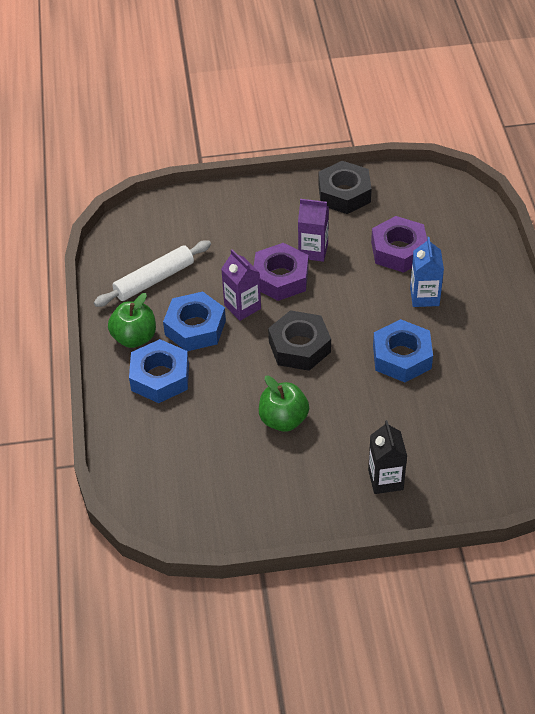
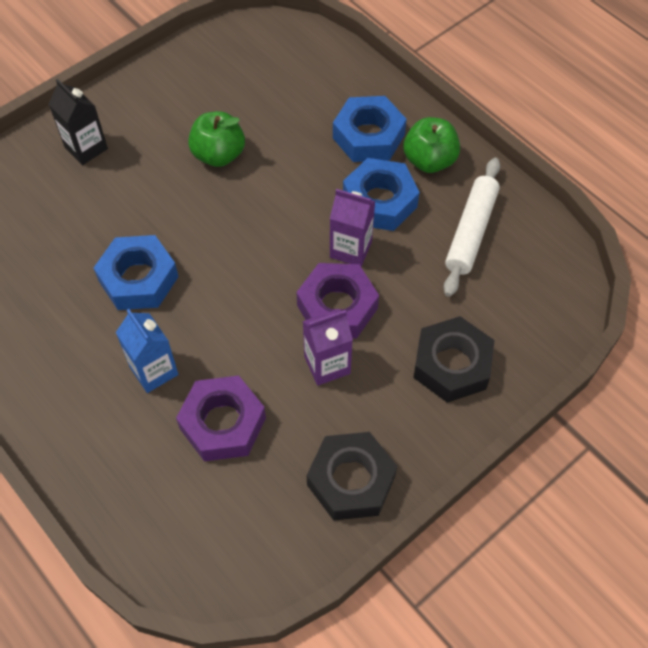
camera: 145 degrees right, 10 degrees up
black nut [268,310,331,371] -> black nut moved to [413,316,494,403]

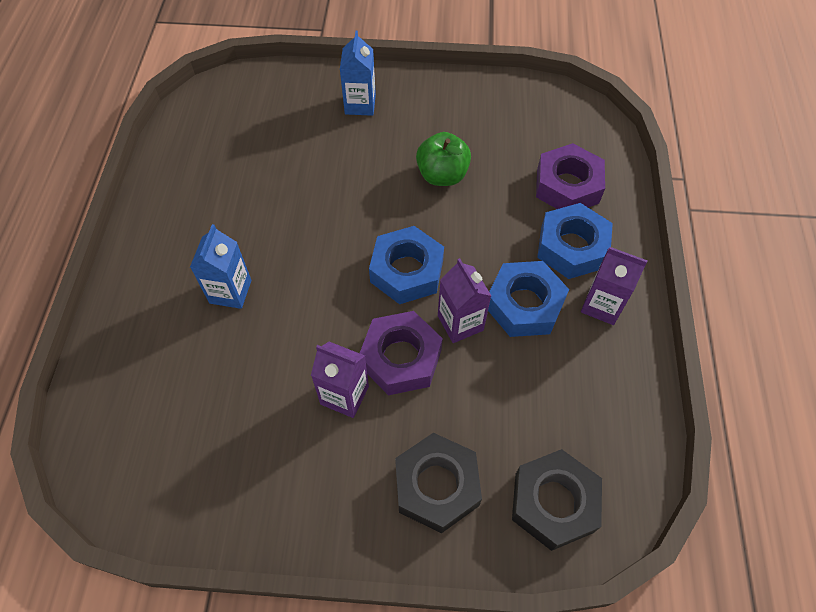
camera: 45 degrees right, 0 degrees up
black carton [49,79,108,165] -> blue carton [340,31,376,116]
blue nut [94,235,179,310] -> blue nut moved to [369,226,444,304]
purple nut [176,375,266,461] -> purple nut moved to [536,143,605,209]
black nut [307,432,397,520] -> black nut moved to [512,449,602,551]
green apple [403,117,460,173] -> purple carton [581,247,647,325]
white rolling pin [443,158,500,297] -> none

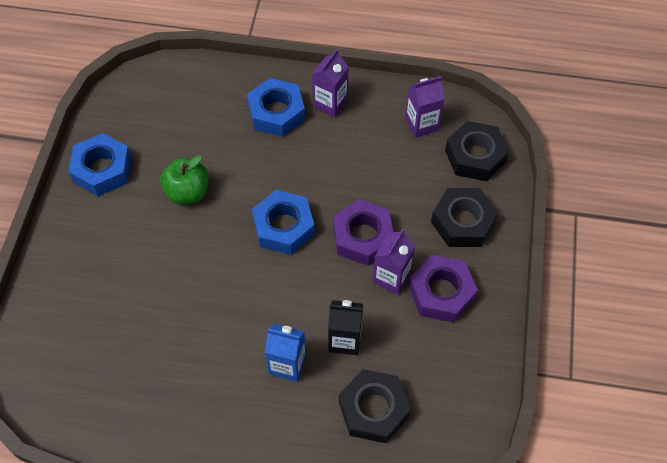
camera: 85 degrees left, 0 degrees up
blue carton [340,31,376,116] -> none
purple carton [438,258,491,343] -> purple carton moved to [405,76,445,138]
blue nut [488,261,569,337] -> blue nut moved to [68,133,132,196]
purple nut [536,143,605,209] -> purple nut moved to [408,255,478,322]
none -> black carton [328,300,363,355]
none -> black nut [339,369,411,443]

